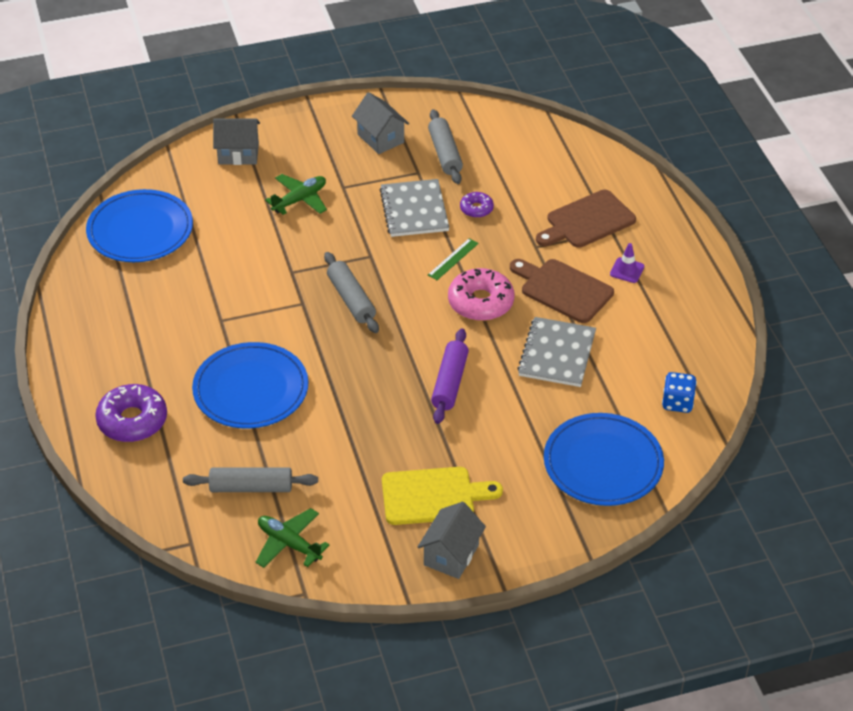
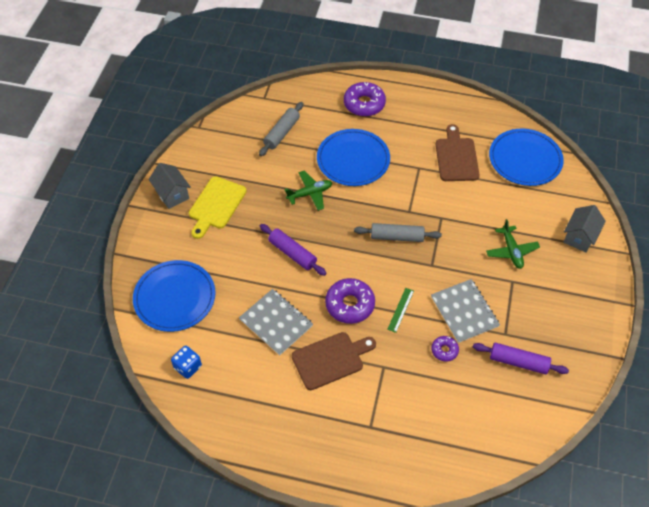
camera: 120 degrees right, 10 degrees up
green plane [256,508,330,568] -> green plane moved to [284,171,332,211]
grey house [352,92,409,154] -> none
grey notebook [379,179,450,237] -> grey notebook turned 45 degrees clockwise [431,279,500,343]
grey rolling pin [428,109,463,184] -> purple rolling pin [473,342,569,374]
green ruler [428,238,479,280] -> green ruler turned 45 degrees clockwise [387,288,414,333]
pink donut [448,268,514,321] -> purple donut [325,278,375,324]
brown cutting board [536,190,636,248] -> brown cutting board moved to [436,124,480,181]
purple traffic cone [610,243,644,283] -> none

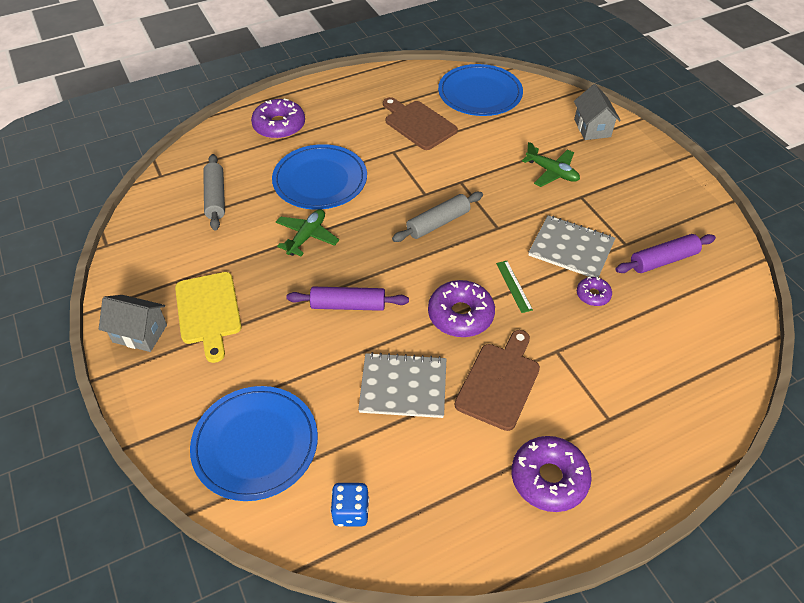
camera: 40 degrees left, 5 degrees down
none -> purple donut [511,436,592,512]

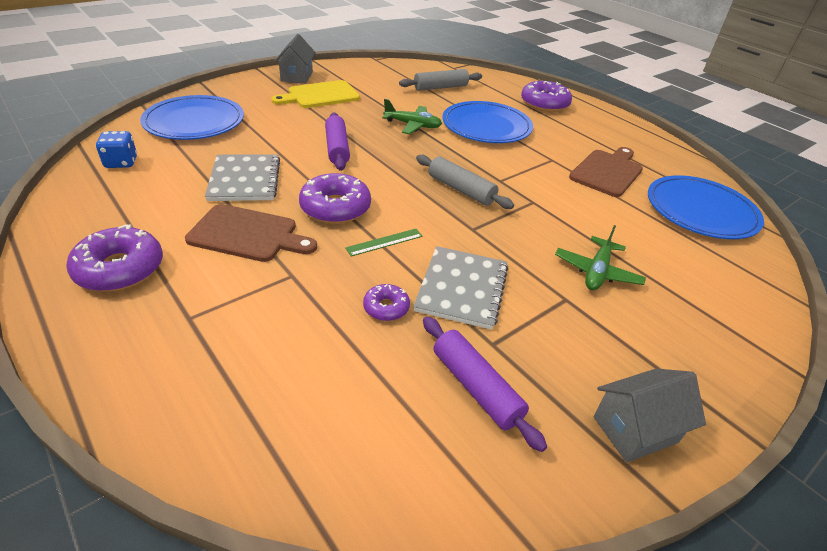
camera: 75 degrees right, 10 degrees down
grey house [574,84,621,140] -> grey house moved to [593,369,706,463]

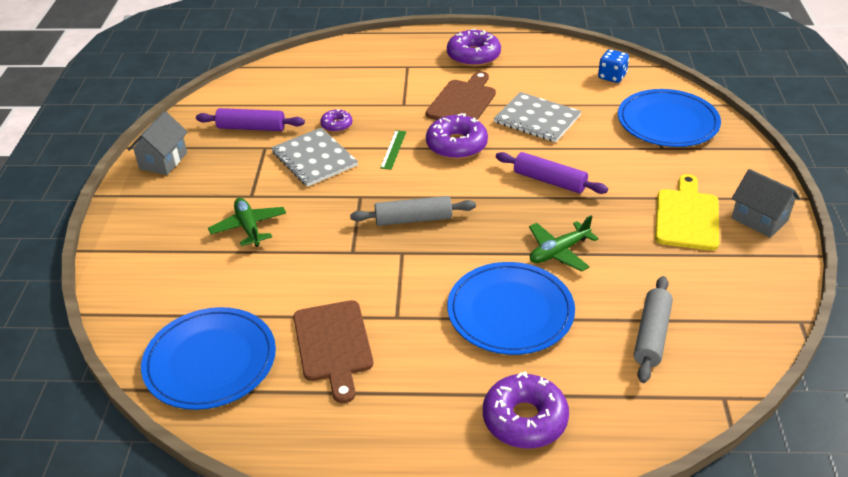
camera: 135 degrees right, 0 degrees up
brown cutting board [185,204,317,262] -> brown cutting board turned 150 degrees clockwise [426,71,496,120]

